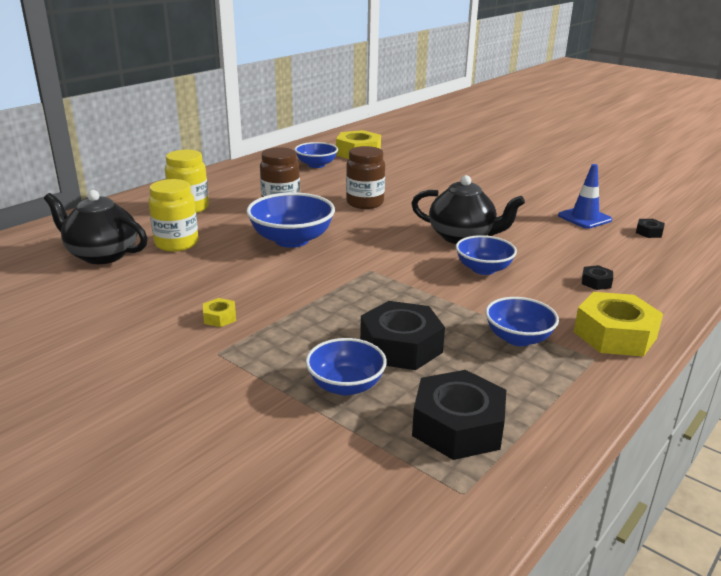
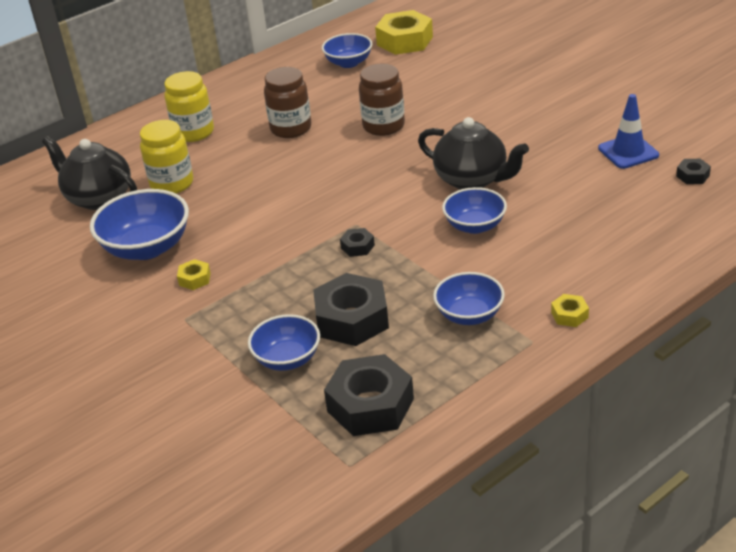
camera: 15 degrees right, 10 degrees up
blue bowl [246,192,335,248] -> blue bowl moved to [90,189,189,260]
yellow nut [574,292,663,357] -> yellow nut [551,294,589,327], size x0.46
black nut [582,265,613,290] -> black nut moved to [340,228,375,257]

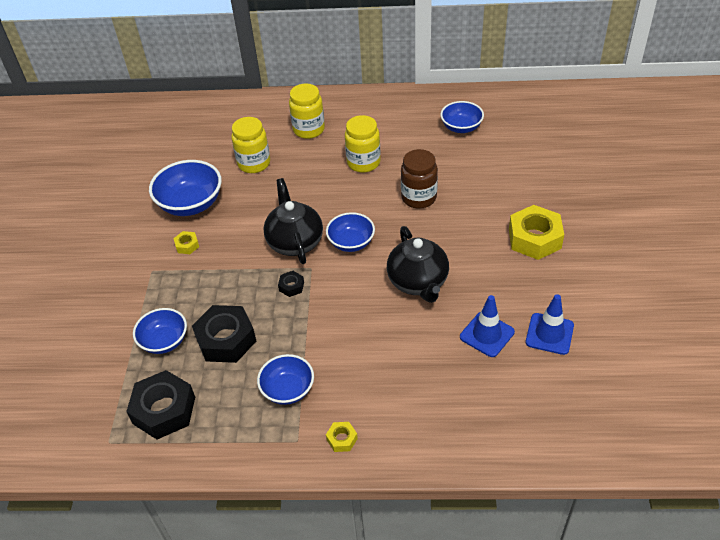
camera: 40 degrees right, 10 degrees up
black teapot [42,136,137,210] -> black teapot moved to [263,178,323,264]
brown jar [264,67,311,138] -> yellow jar [345,115,380,173]
yellow nut [375,10,433,55] -> yellow nut moved to [509,205,564,260]
blue bowl [442,187,507,234] -> blue bowl moved to [326,212,375,252]
black nut [676,159,711,184] -> none
none -> blue traffic cone [460,295,515,357]

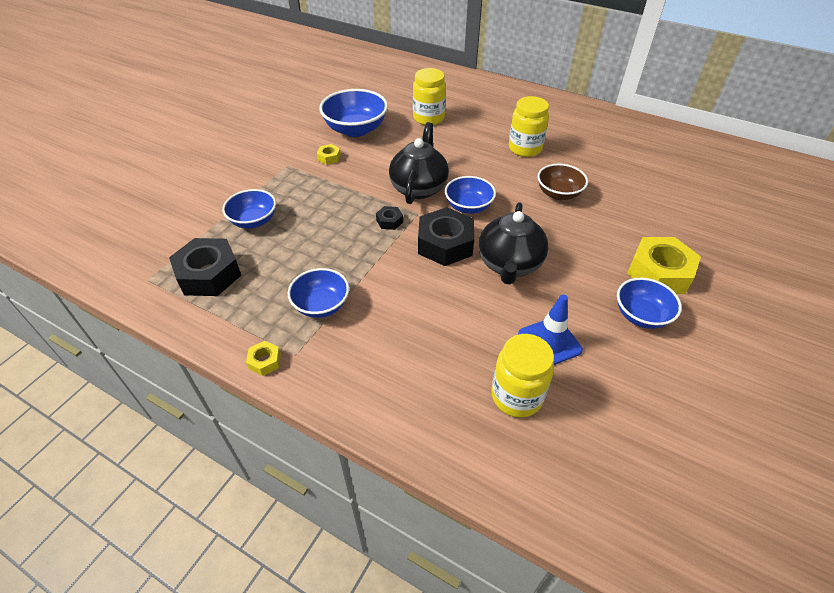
camera: 25 degrees right, 0 degrees up
black nut [192,305,256,363] -> black nut moved to [418,207,474,266]
yellow jar [289,84,325,139] -> yellow jar moved to [492,334,554,418]
yellow nut [326,422,358,452] -> yellow nut moved to [246,341,281,376]
brown jar [401,149,438,209] -> brown bowl [537,164,588,200]
blue bowl [440,101,484,133] -> blue bowl moved to [617,278,682,329]
blue traffic cone [526,294,574,355] -> none

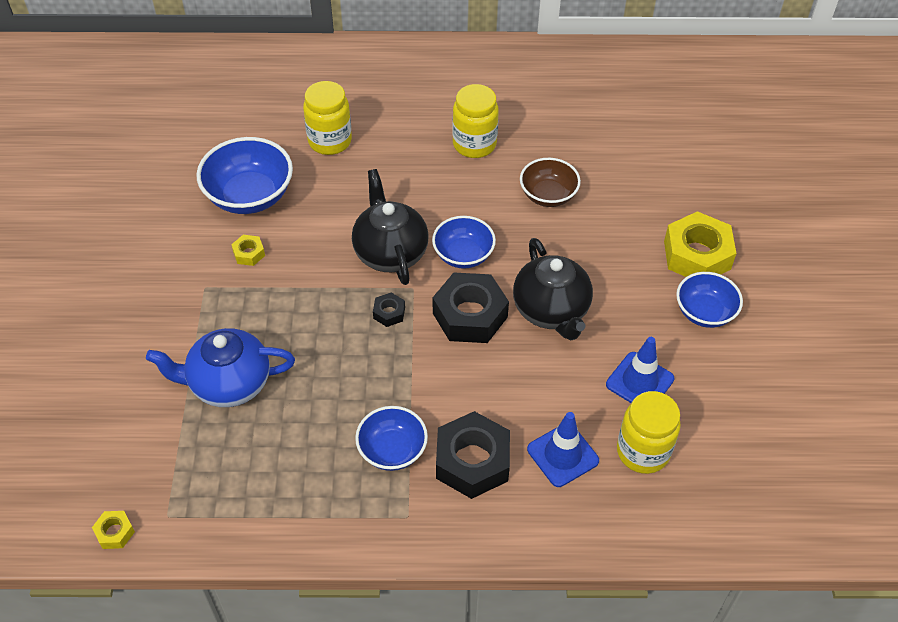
camera: 30 degrees left, 5 degrees up
black nut [169,238,241,296] -> black nut moved to [436,411,510,499]
blue bowl [222,189,276,229] -> blue teapot [146,328,295,407]
yellow nut [246,341,281,376] -> yellow nut moved to [92,511,135,549]
none -> blue traffic cone [527,412,599,487]

